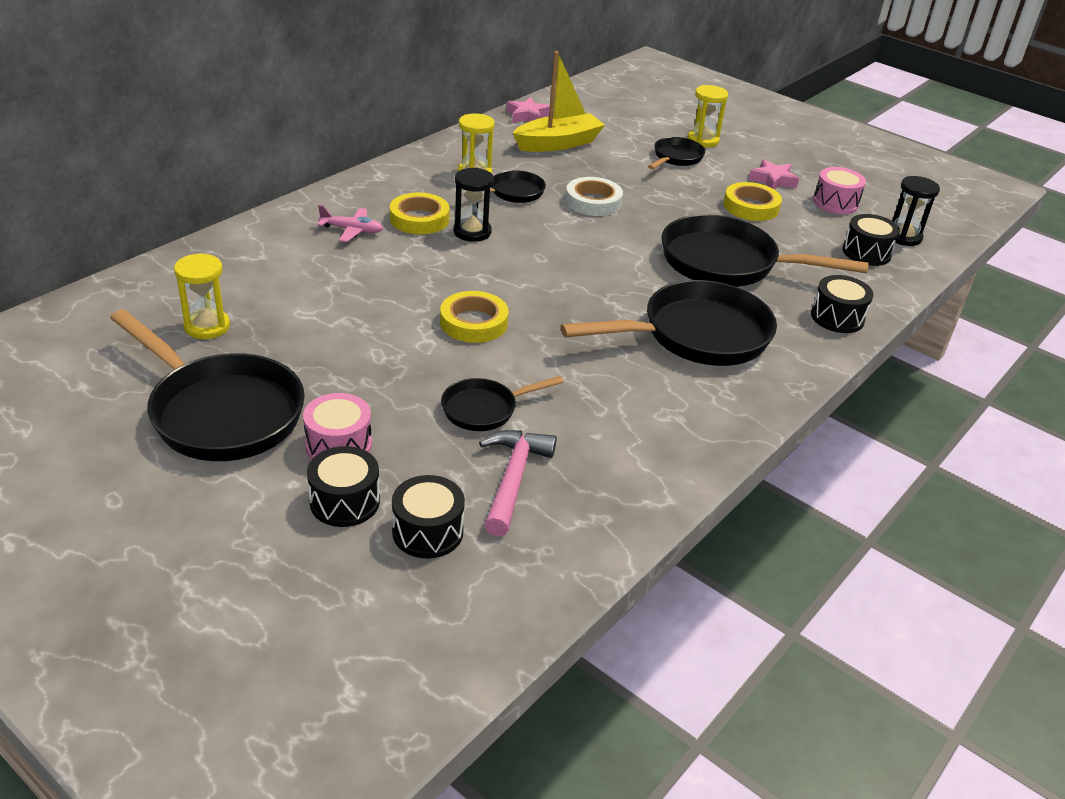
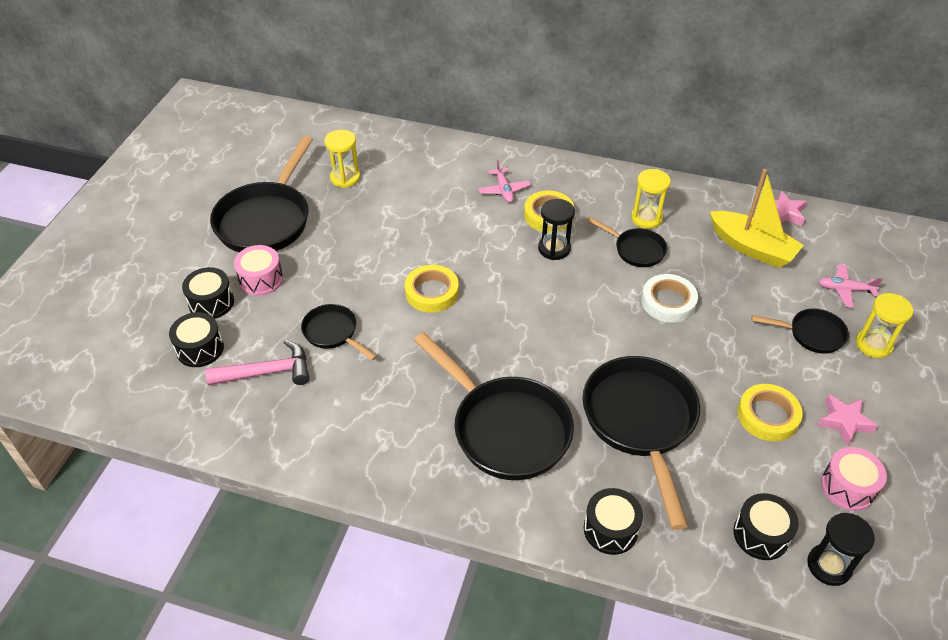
camera: 70 degrees right, 10 degrees up
none -> pink plane [819,264,883,308]

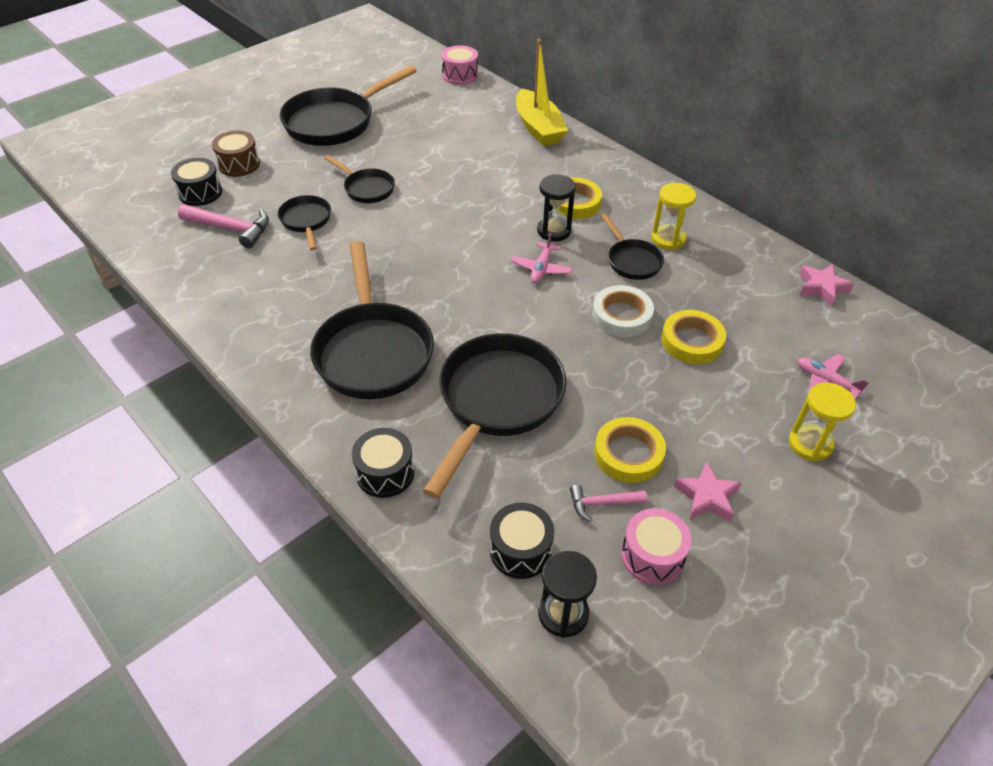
camera: 30 degrees right, 0 degrees up
black drum [182,267,234,319] -> brown drum [212,131,260,177]
pink drum [234,245,283,296] -> pink drum moved to [442,45,478,85]
yellow hourglass [324,130,360,188] -> none
yellow tape [405,265,459,313] -> yellow tape moved to [661,310,726,364]
pink plane [478,159,531,203] -> pink plane moved to [511,233,573,283]
yellow boat [710,169,804,268] -> yellow boat moved to [516,39,568,146]
black pan [751,308,849,354] -> black pan moved to [325,155,395,203]
none -> pink hammer [570,485,647,522]

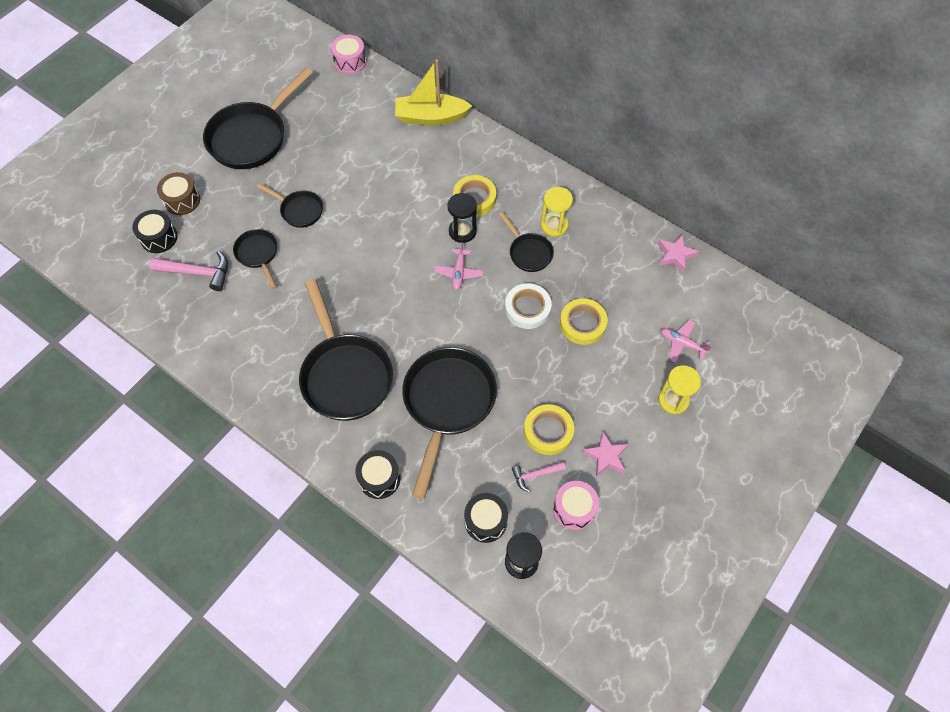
camera: 10 degrees left, 15 degrees up
yellow boat [516,39,568,146] -> yellow boat turned 120 degrees clockwise [395,59,472,125]

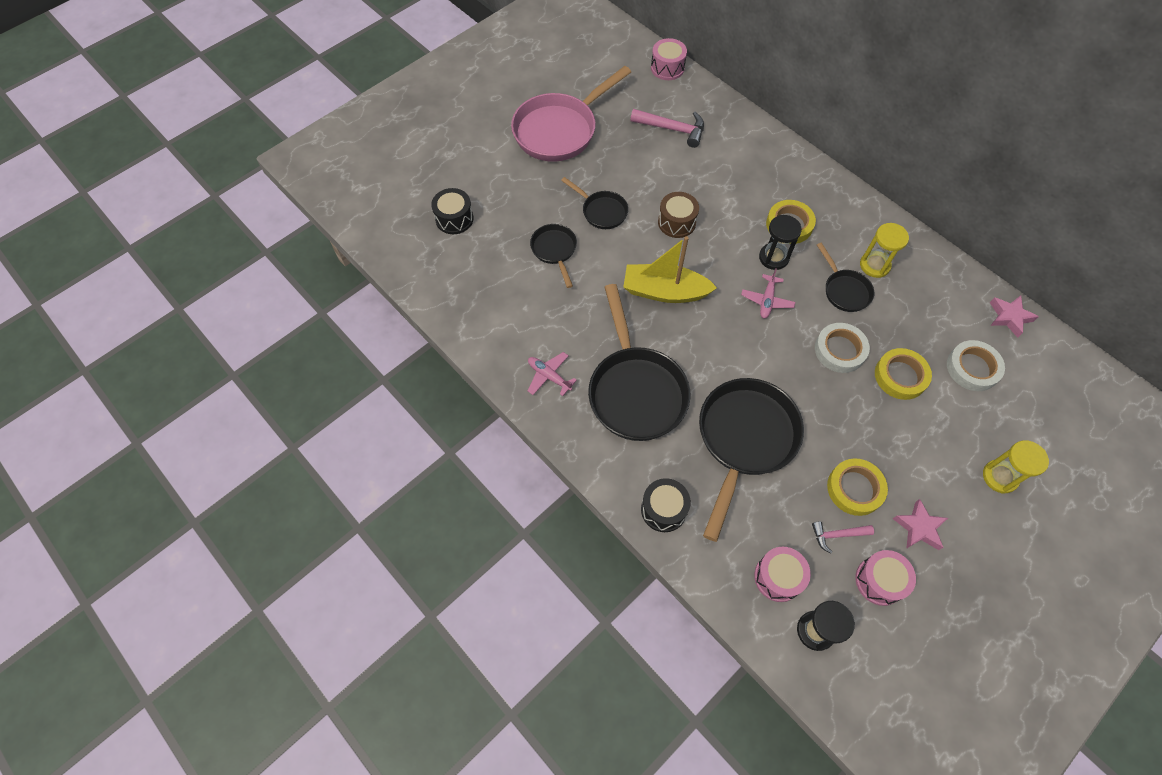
camera: 10 degrees right, 0 degrees up
pink hammer [149,251,228,291] -> pink hammer moved to [630,109,704,148]
brown drum [157,172,200,215] -> brown drum moved to [658,192,699,238]
black pan [203,67,313,169] -> pink pan [511,66,631,162]
yellow boat [395,59,472,125] -> yellow boat moved to [623,236,717,303]
black drum [464,493,508,543] -> pink drum [754,547,811,602]
pink plane [661,320,712,363] -> pink plane moved to [528,352,577,396]
none -> white tape [947,340,1005,391]

